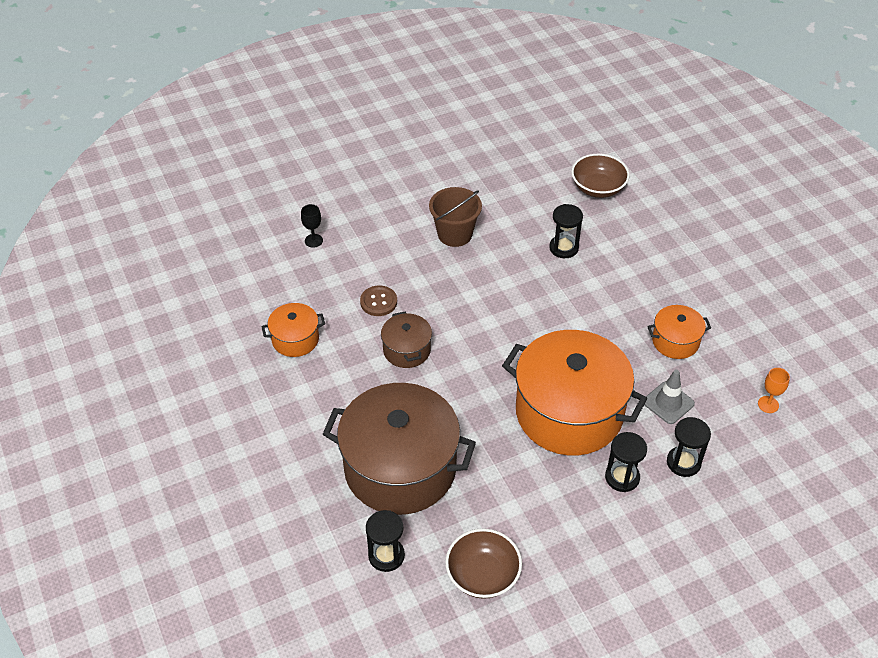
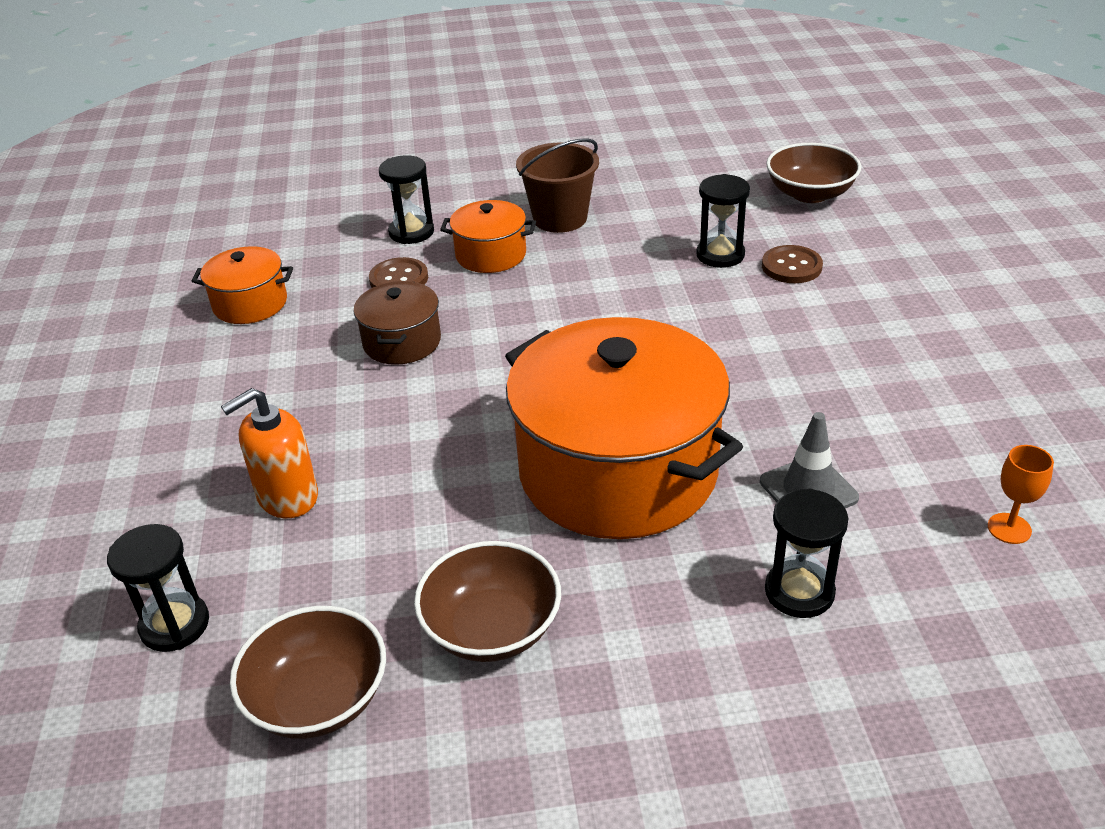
camera: 20 degrees right, 10 degrees down
black goblet [301,204,323,248] -> none
brown pot [323,383,476,515] -> orange soap dispenser [221,388,318,518]
black hourglass [605,432,647,492] -> black hourglass moved to [379,155,434,244]
orange pot [647,305,711,359] -> orange pot moved to [440,200,536,273]
none -> brown bowl [414,541,561,662]
none -> brown button [762,245,823,283]

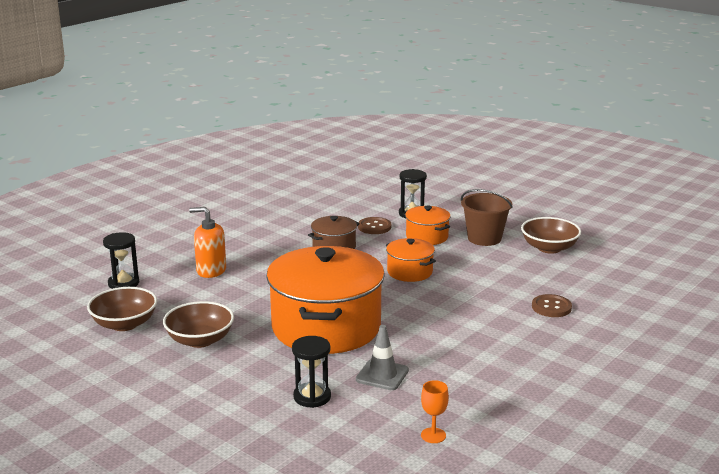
camera: 45 degrees right, 15 degrees down
orange pot [192,246,293,324] -> orange pot moved to [386,238,436,282]
black hourglass [696,174,750,268] -> none
brown bowl [766,143,861,203] -> brown bowl moved to [521,217,581,254]

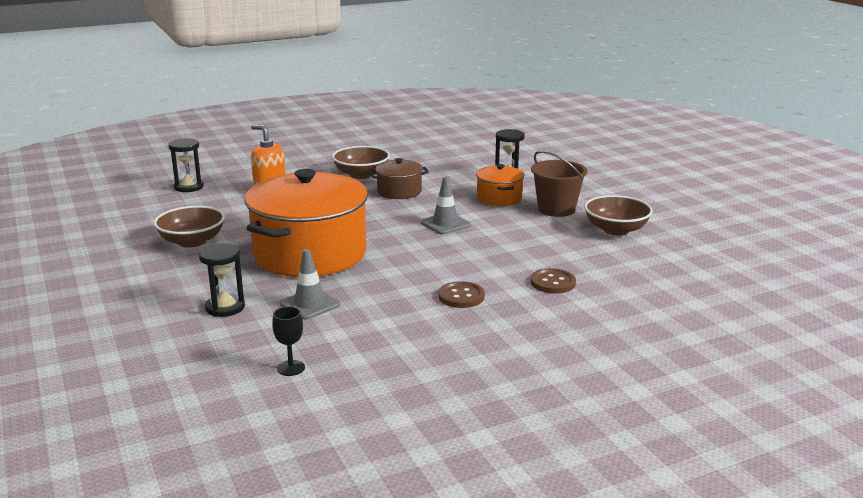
camera: 25 degrees right, 0 degrees up
brown bowl [87,287,157,331] -> brown bowl moved to [332,146,390,179]
brown button [358,217,391,234] -> brown button moved to [439,281,485,308]
orange pot [386,238,436,282] -> grey traffic cone [421,177,471,235]
orange goblet [421,380,449,443] -> black goblet [272,307,305,376]

